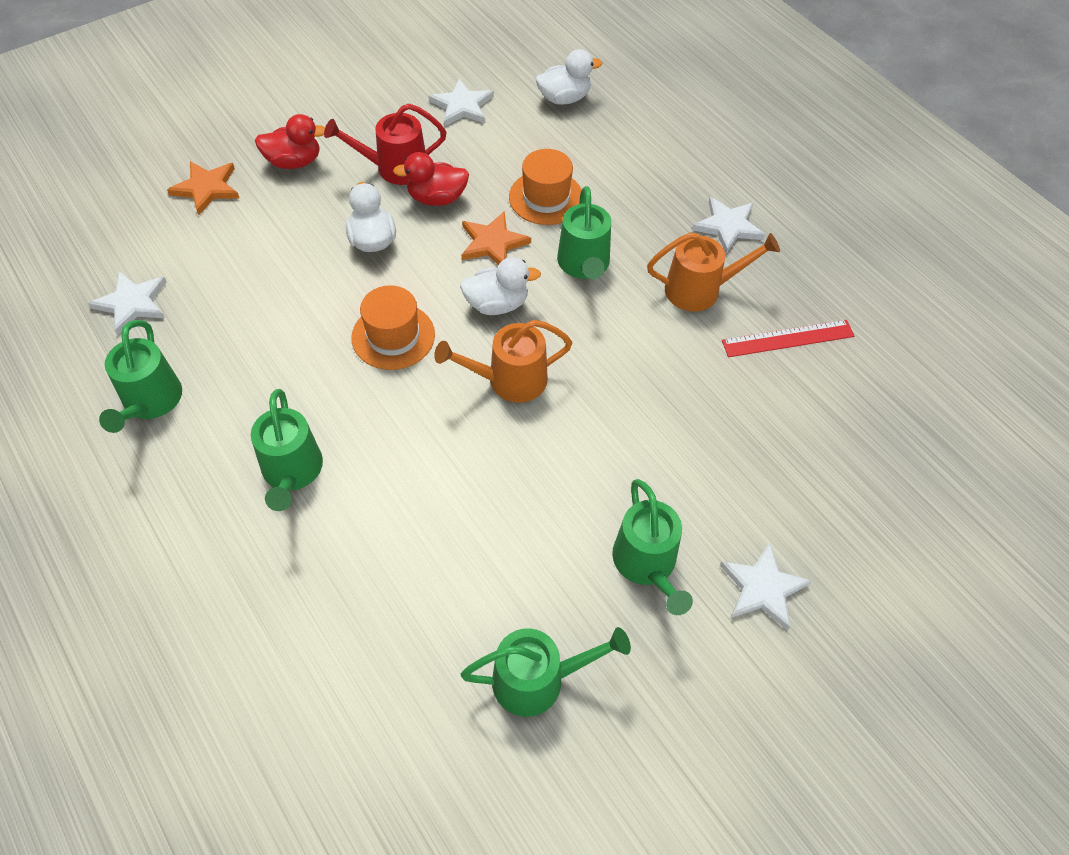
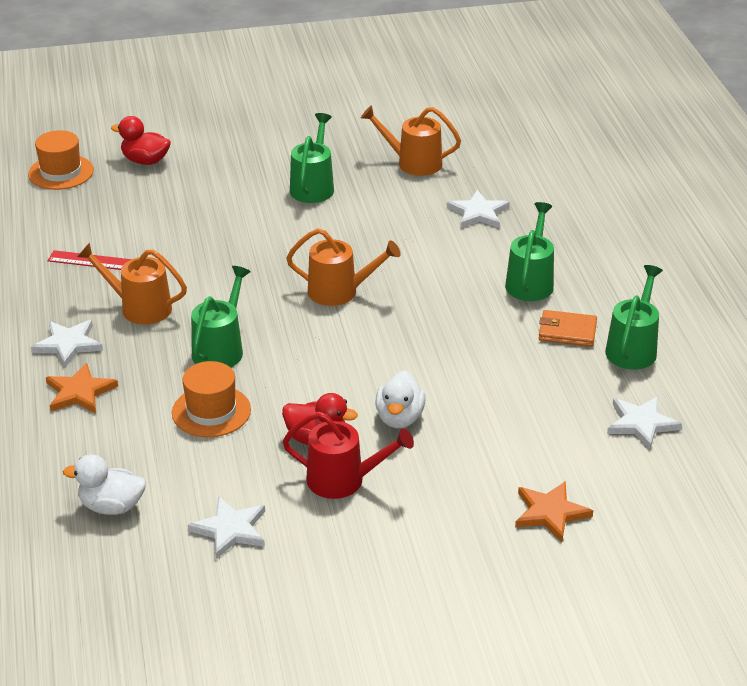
camera: 155 degrees left, 20 degrees down
red duck [255,114,325,169] -> red duck moved to [111,116,171,165]
orange hat [351,285,435,370] -> orange hat moved to [28,130,94,190]
white duck [460,257,541,315] -> none
orange star [461,211,531,265] -> orange star moved to [46,363,118,413]
green watering can [461,627,631,717] -> orange watering can [361,105,461,176]
white star [720,542,812,630] -> white star moved to [447,190,510,228]
none -> orange wallet [539,310,597,347]

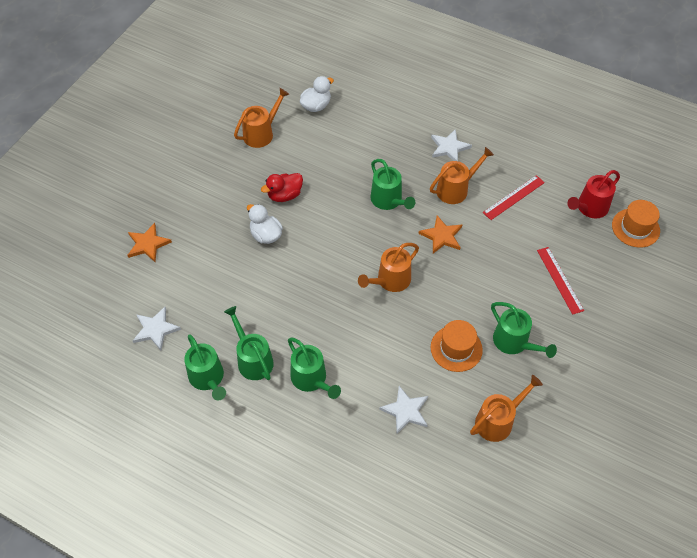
camera: 130 degrees right, 20 degrees up
orange star [46,363,118,413] -> orange star moved to [418,215,462,253]
red duck [111,116,171,165] -> none
orange hat [172,361,251,437] -> orange hat moved to [431,320,483,372]
white star [188,496,265,559] -> orange watering can [234,88,289,148]
red watering can [282,412,414,499] -> red watering can moved to [567,170,620,218]
orange wallet [539,310,597,347] -> green watering can [224,306,274,380]
none -> red ruler [537,247,584,315]

